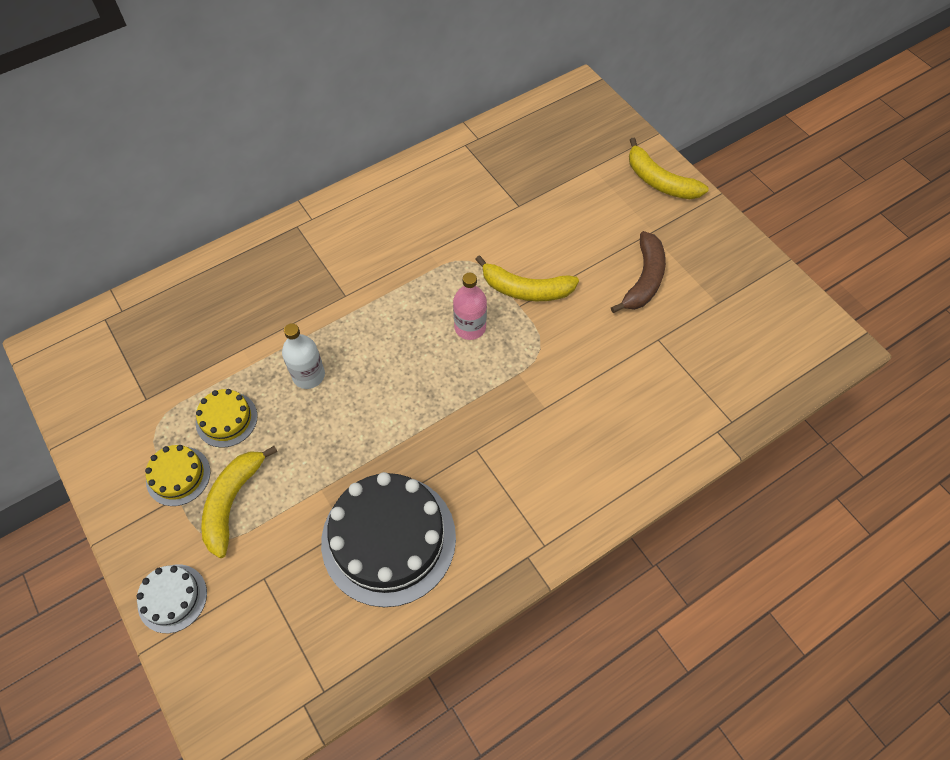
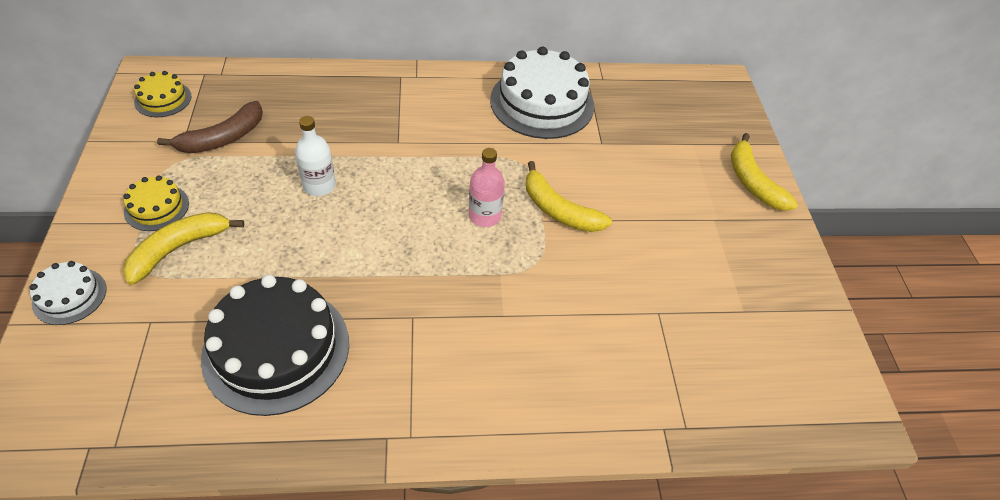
camera: 25 degrees right, 10 degrees down
yellow cake [196,389,258,448] -> yellow cake moved to [134,71,191,117]
brown banana [611,231,666,313] -> brown banana moved to [157,101,263,153]
none -> white cake [490,46,594,139]

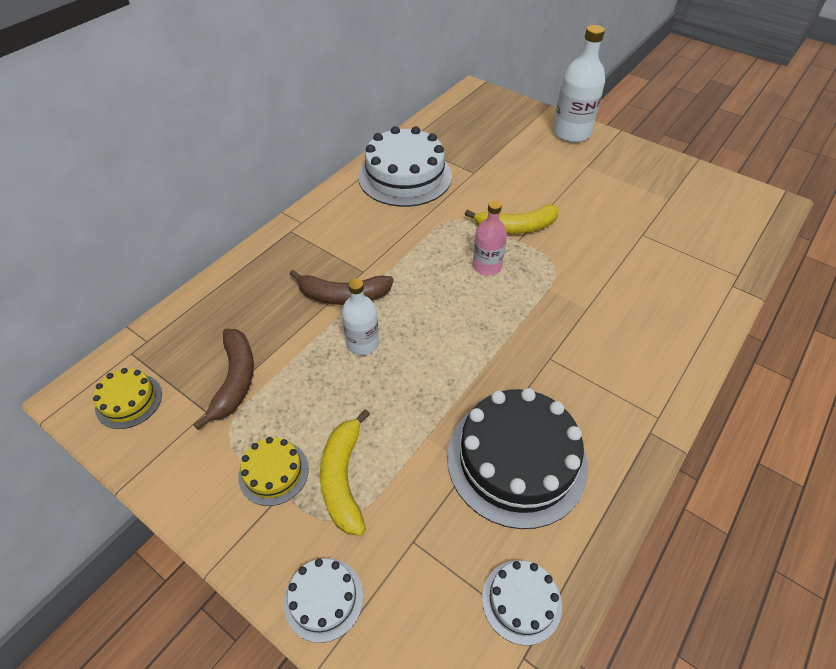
camera: 45 degrees left, 0 degrees up
yellow banana [731,133,798,211] -> white bottle [553,25,605,143]
none -> brown banana [290,270,394,305]
none -> white cake [482,560,562,645]

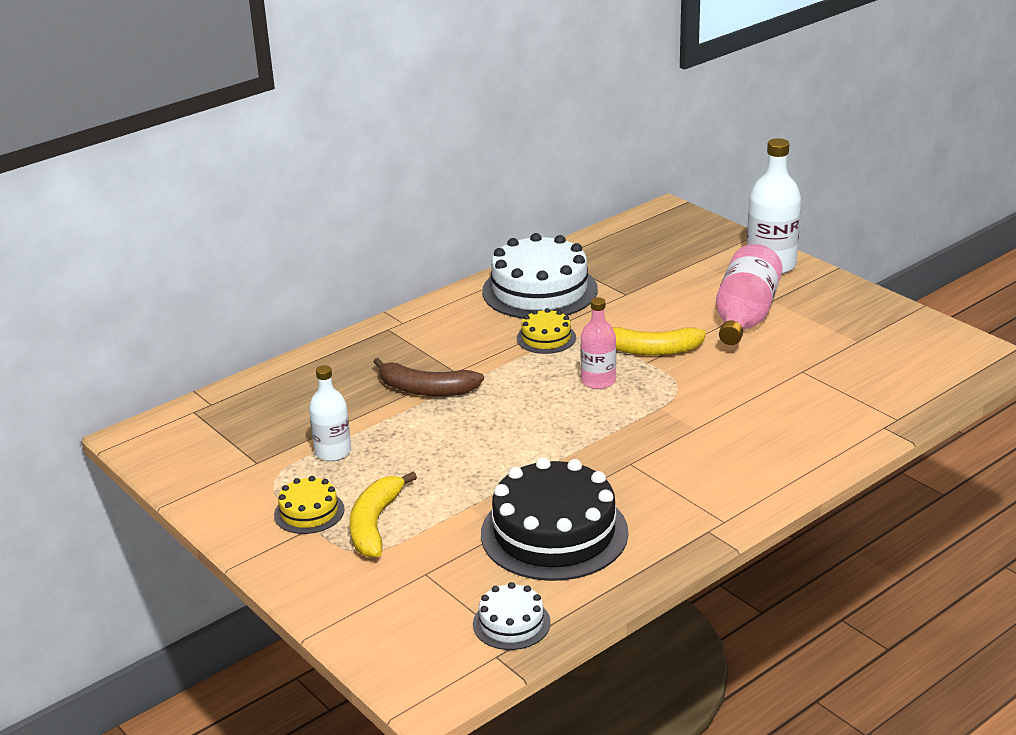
camera: 15 degrees right, 20 degrees down
yellow cake [93,368,162,429] -> yellow cake moved to [517,308,576,354]
brown banana [193,329,254,430] -> none
white cake [284,558,363,643] -> none
white bottle [342,278,379,355] -> white bottle moved to [309,365,351,461]
none -> pink bottle [716,244,783,345]

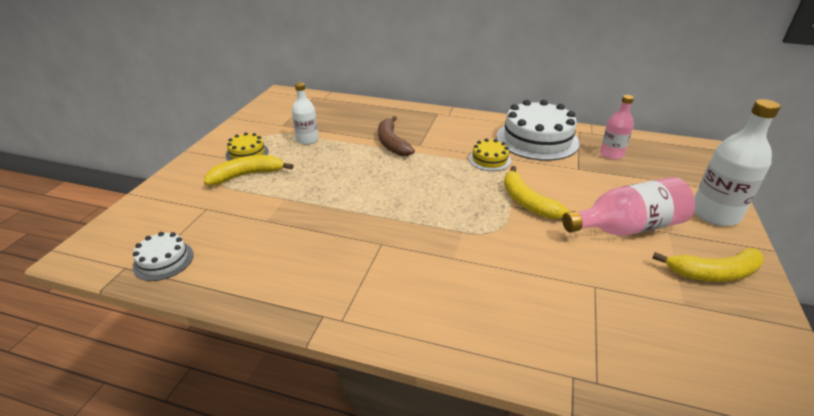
camera: 55 degrees right, 5 degrees up
black cake [481,457,628,581] -> none
pink bottle [580,297,616,389] -> pink bottle moved to [600,95,634,160]
none -> yellow banana [652,248,764,282]

